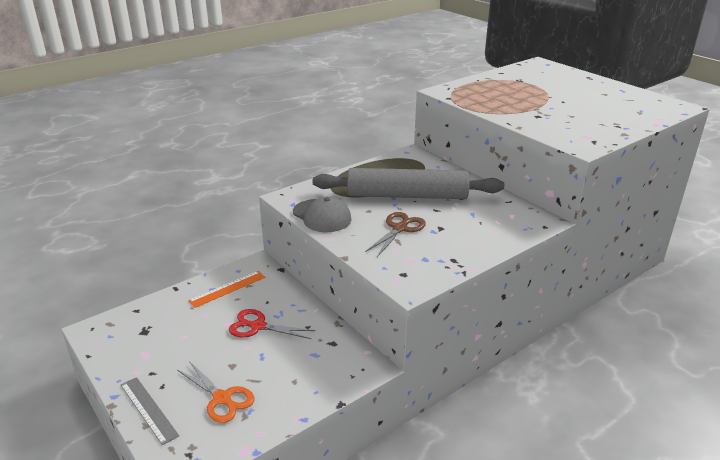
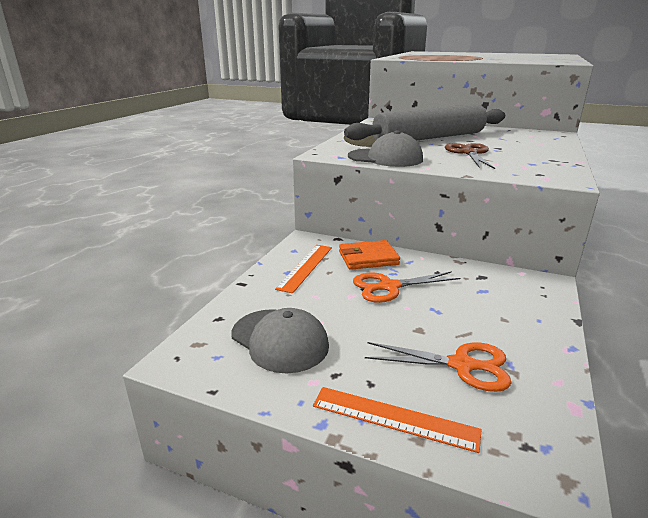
camera: 30 degrees left, 5 degrees down
grey ruler [121,377,179,445] -> orange ruler [313,387,482,453]
red scissors [229,309,316,339] -> orange scissors [353,271,461,303]
none -> grey cap [232,308,329,373]
none -> orange wallet [339,240,400,270]

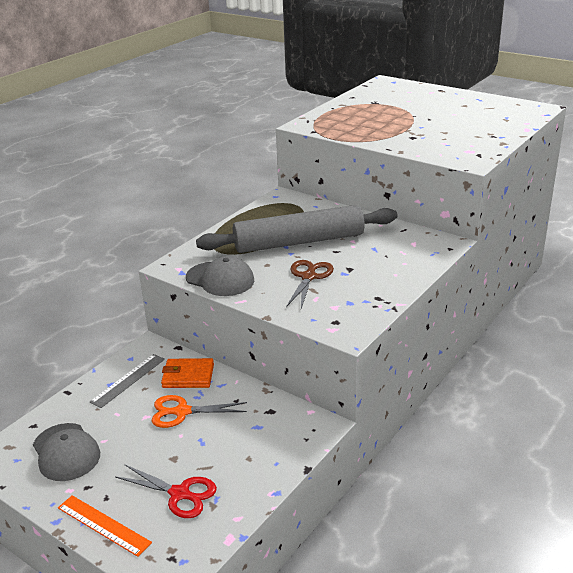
camera: 15 degrees right, 5 degrees up
orange ruler [275,245,332,293] -> grey ruler [90,354,165,408]
orange scissors [365,342,512,392] -> red scissors [115,464,217,518]

